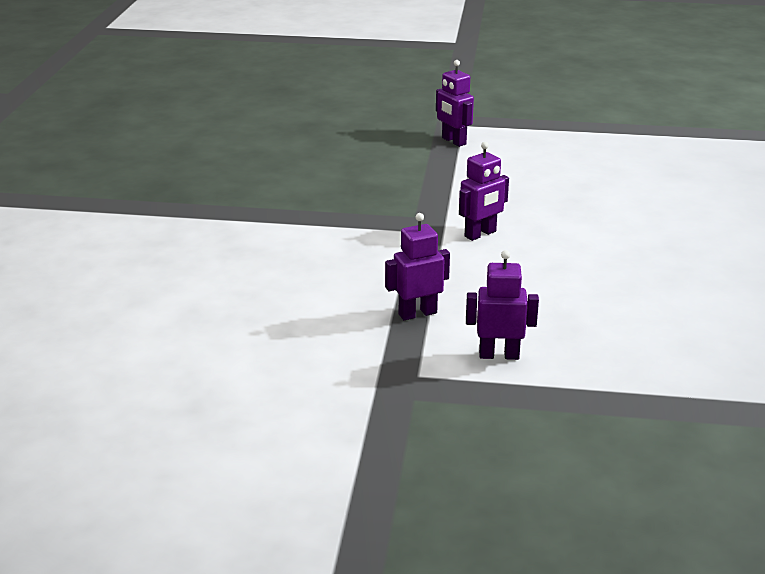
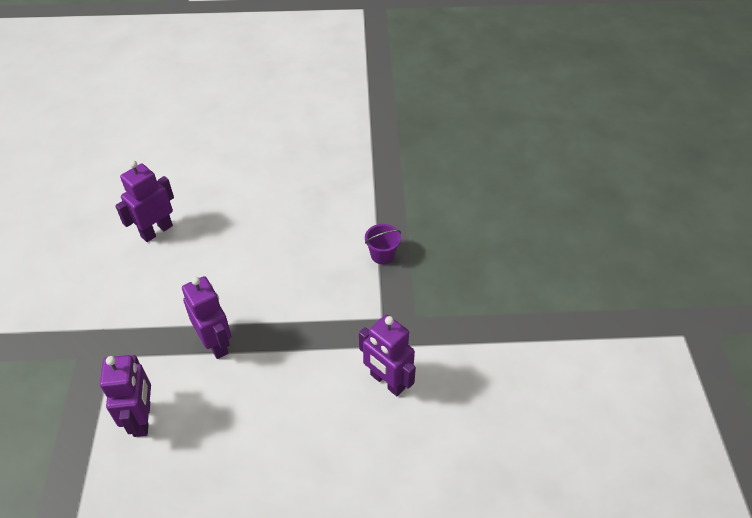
camera: 80 degrees right, 20 degrees up
purple robot [436,60,474,147] -> purple robot moved to [115,160,174,242]
none -> purple bucket [365,224,401,264]

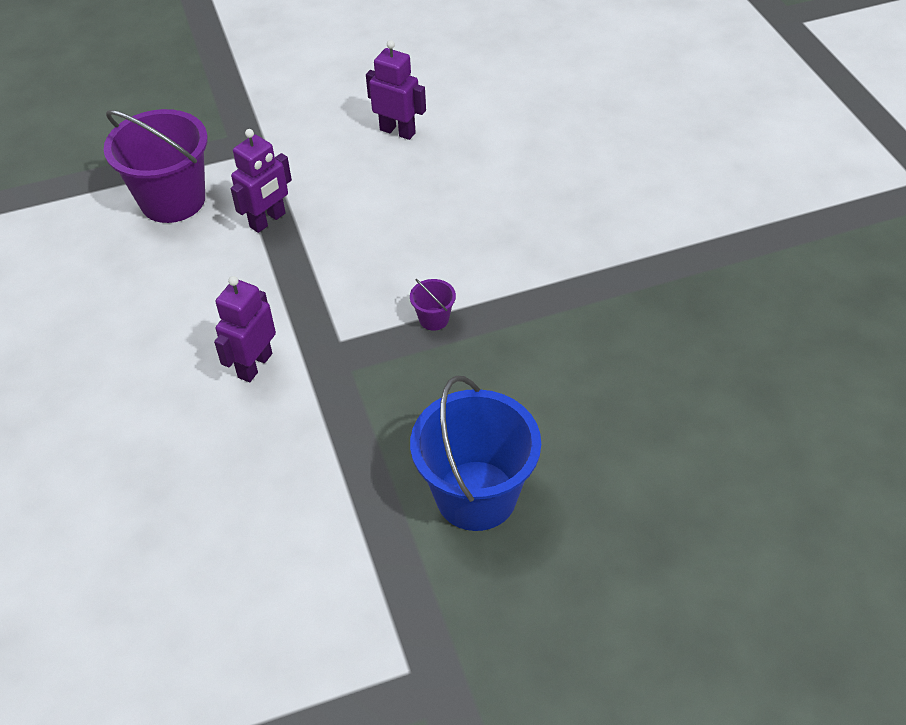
camera: 75 degrees right, 0 degrees up
purple robot [100,355,151,437] -> purple bucket [104,109,208,223]
none -> blue bucket [410,376,541,531]

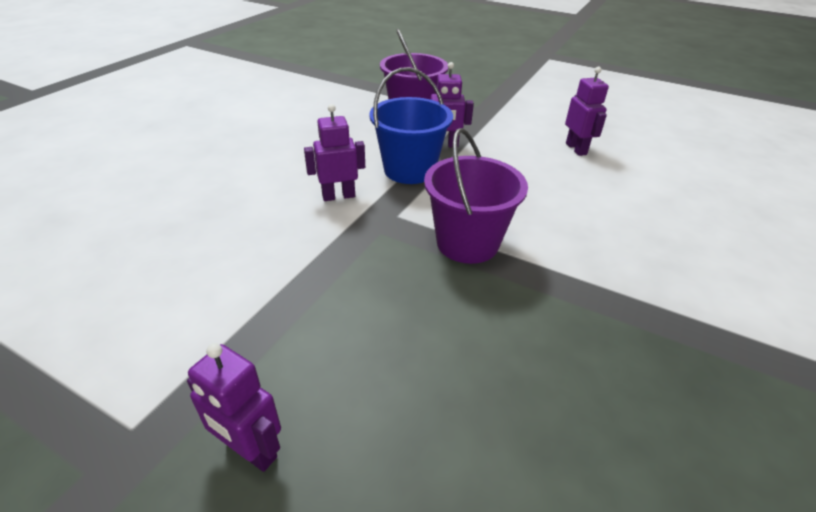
camera: 45 degrees right, 10 degrees down
purple bucket [410,279,456,331] -> purple bucket [424,128,528,264], size x2.39
blue bucket [410,376,541,531] -> blue bucket moved to [369,67,453,184]
none -> purple robot [187,343,281,472]

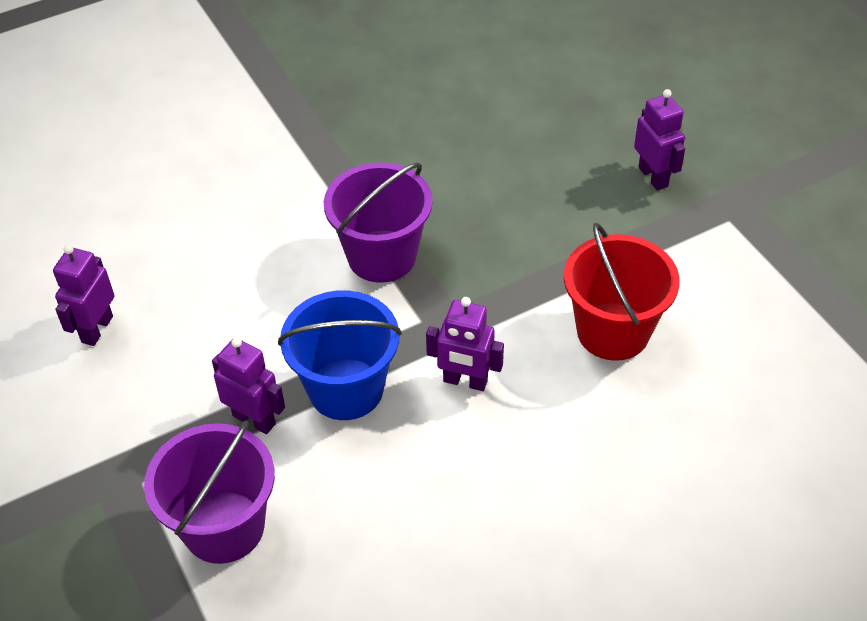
camera: 145 degrees left, 10 degrees up
none -> red bucket [564,223,680,361]

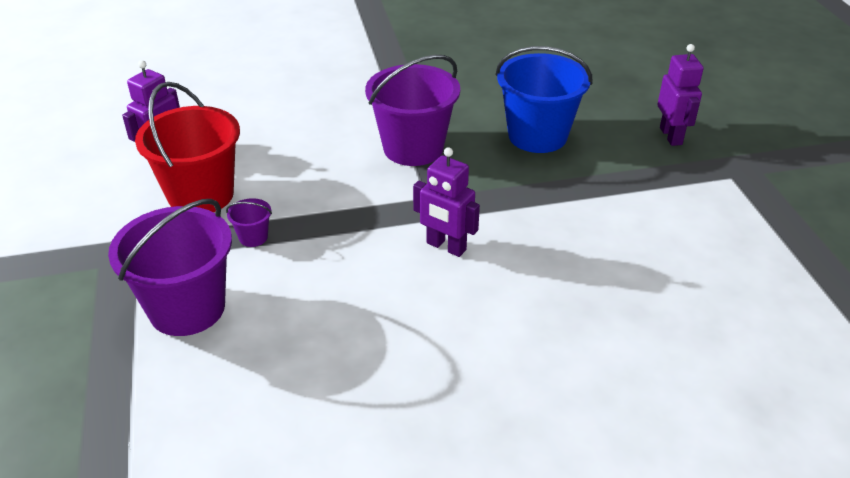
camera: 15 degrees right, 10 degrees down
purple robot [212,337,285,434] -> purple bucket [226,198,272,247]
blue bucket [278,290,402,420] -> blue bucket moved to [495,46,593,153]
red bucket [564,223,680,361] -> red bucket moved to [135,82,240,212]

